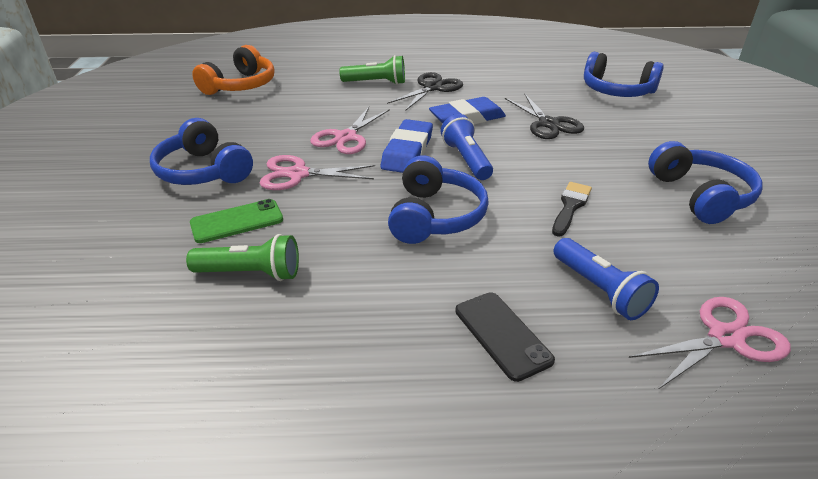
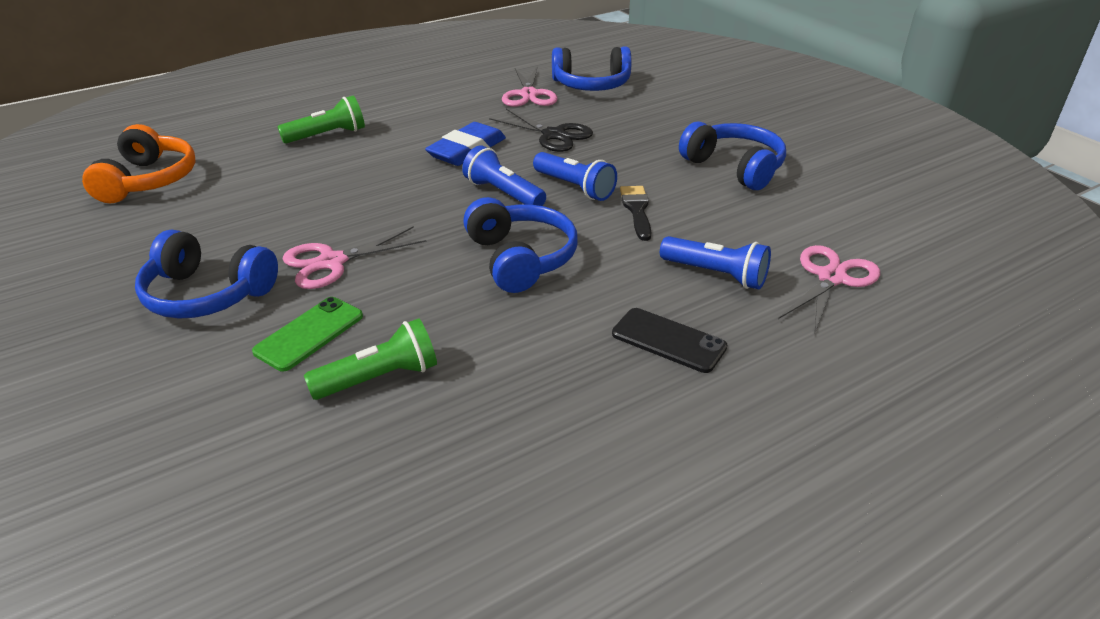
camera: 30 degrees left, 0 degrees up
pink scissors [310,107,390,154] -> pink scissors moved to [502,66,557,107]
blue eraser [381,119,433,173] -> none
black scissors [387,72,463,111] -> none
none -> blue flashlight [533,152,617,201]

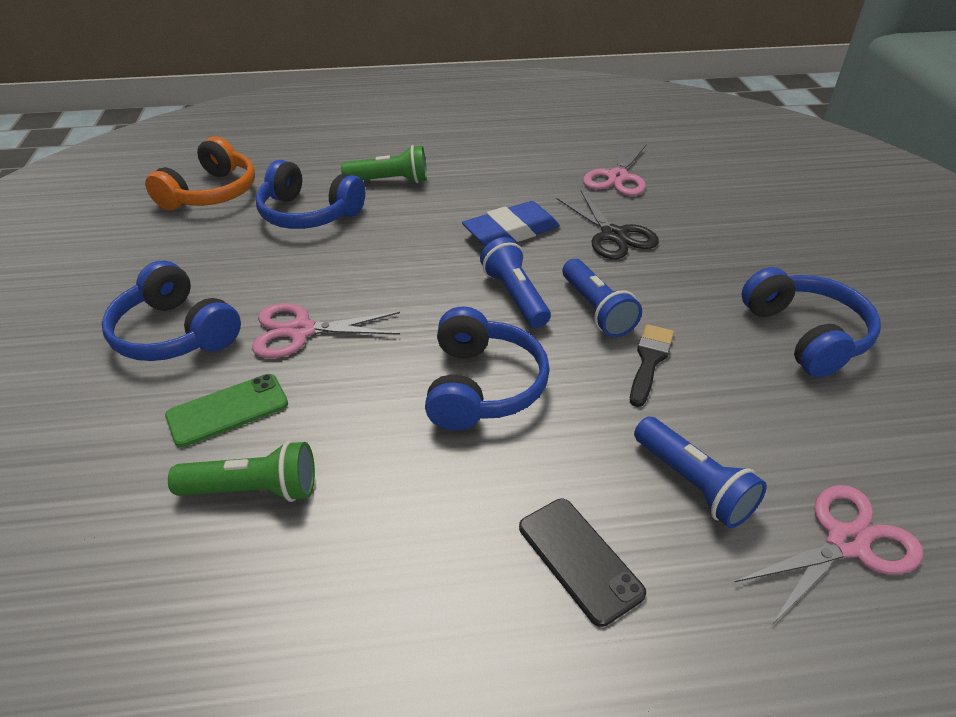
camera: 25 degrees right, 5 degrees up
blue headphones [552,47,631,91] -> blue headphones moved to [256,160,365,229]

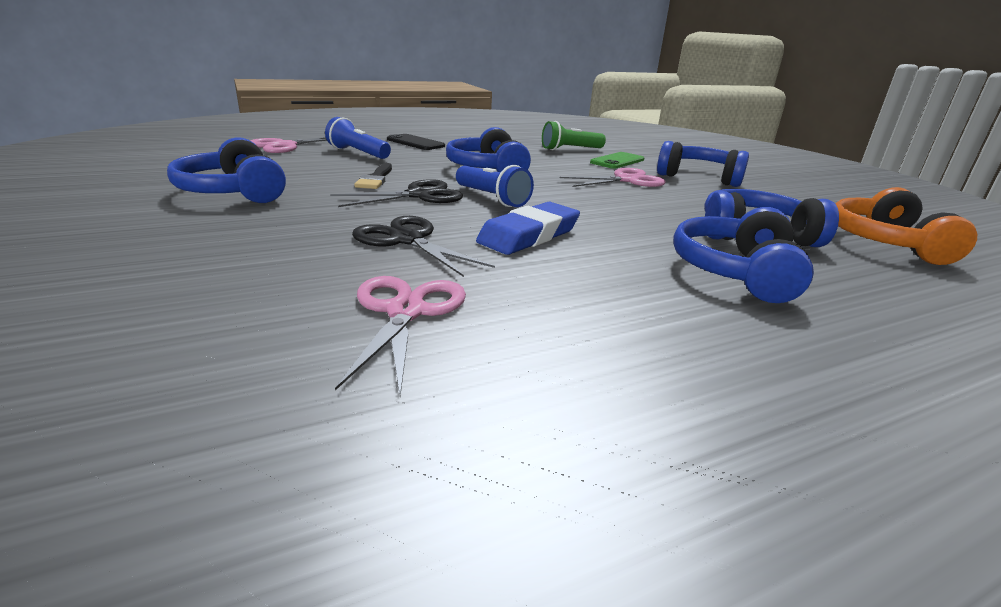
camera: 160 degrees right, 15 degrees down
green flashlight [341,145,427,183] -> blue headphones [673,207,814,303]
blue flashlight [563,259,642,337] -> black scissors [330,179,463,207]

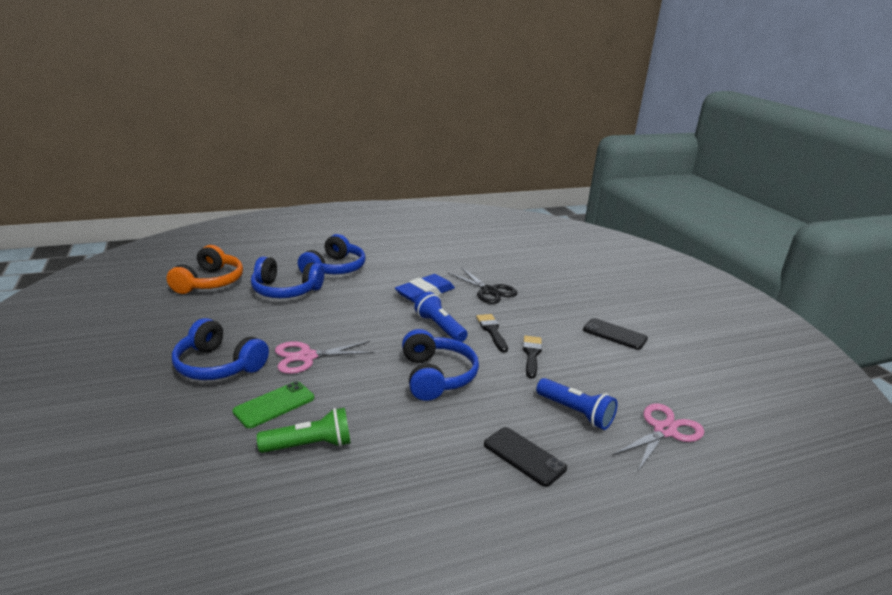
camera: 175 degrees left, 0 degrees up
blue headphones [167,137,286,203] -> black phone [583,318,648,350]
black scissors [330,179,463,207] -> black brush [476,314,508,352]
pink scissors [335,276,466,396] -> none

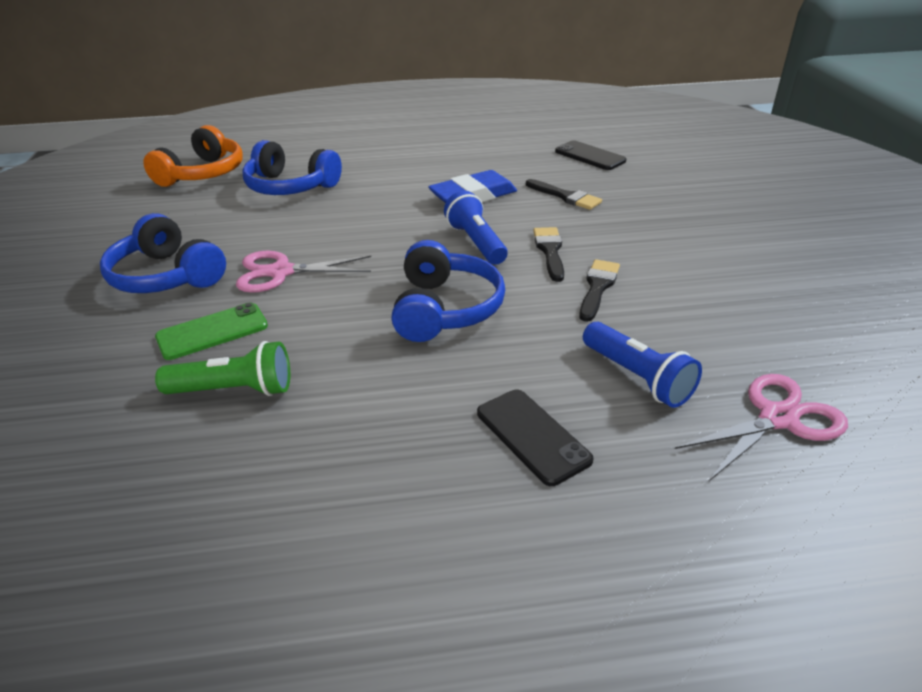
camera: 15 degrees right, 10 degrees up
blue headphones [298,234,366,274] -> none
black scissors [448,267,518,304] -> black brush [526,179,602,210]
black phone [583,318,648,350] -> black phone moved to [555,140,626,170]

